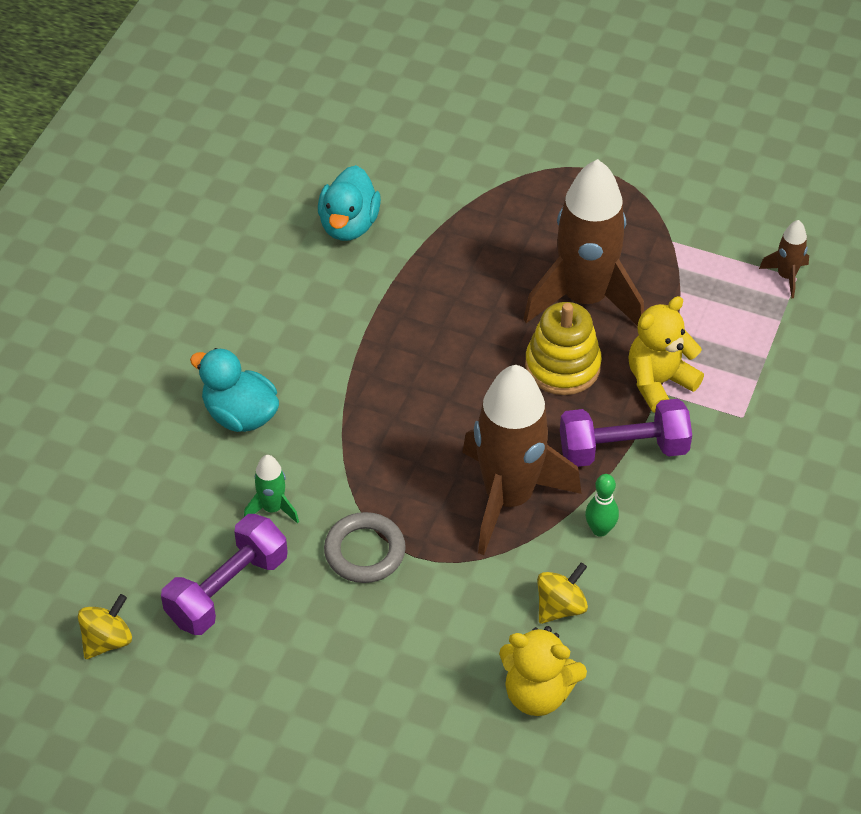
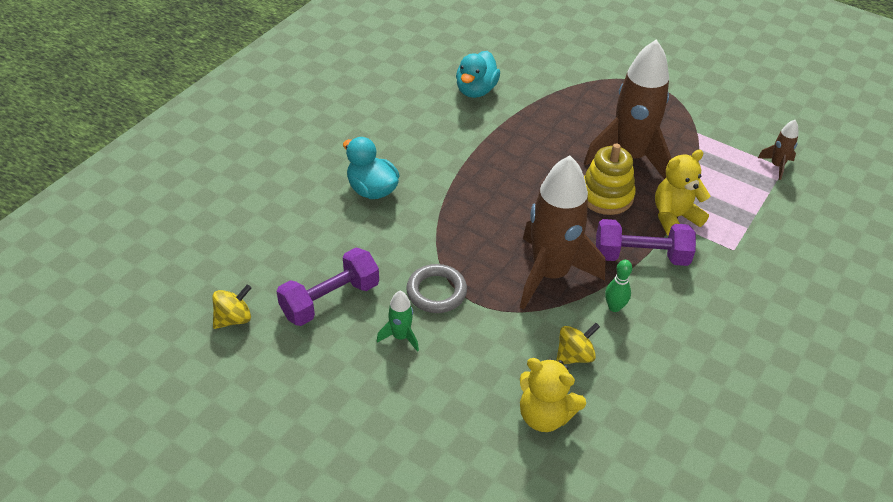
camera: 10 degrees right, 5 degrees down
green rocket [244,455,299,524] -> green rocket moved to [377,291,419,352]

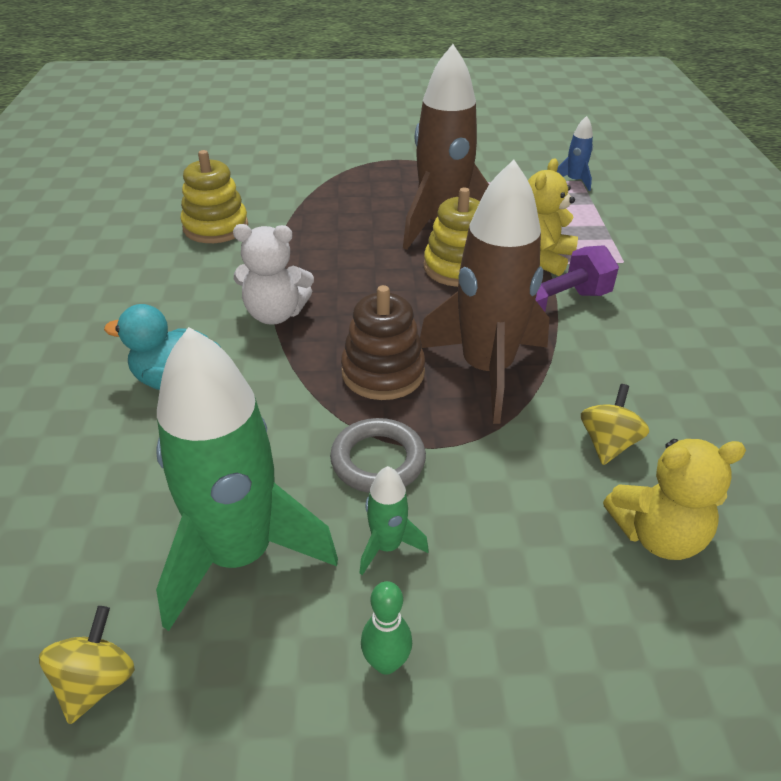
camera: 35 degrees left, 5 degrees down
purple dumbbell [276,248,379,326] -> green rocket [156,327,338,631]
turquoise duck [456,51,500,98] -> yellow stacking toy [180,150,248,243]
green bowling pin [605,260,632,312] -> green bowling pin moved to [361,581,412,675]
brown rocket [758,120,799,180] -> blue rocket [557,116,593,191]
none -> white teddy bear [233,224,314,325]
none -> brown stacking toy [341,285,425,400]

